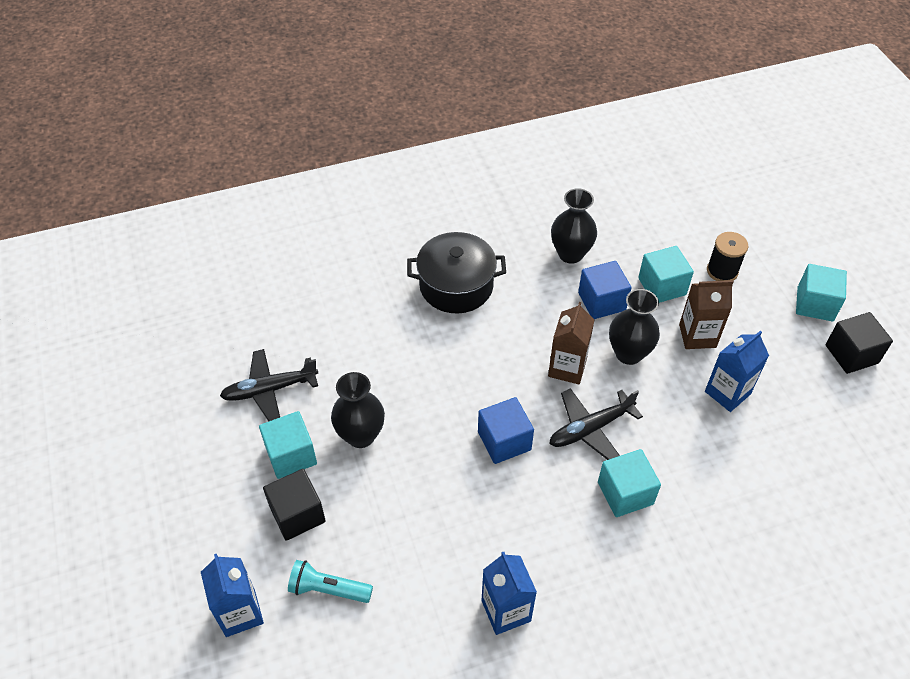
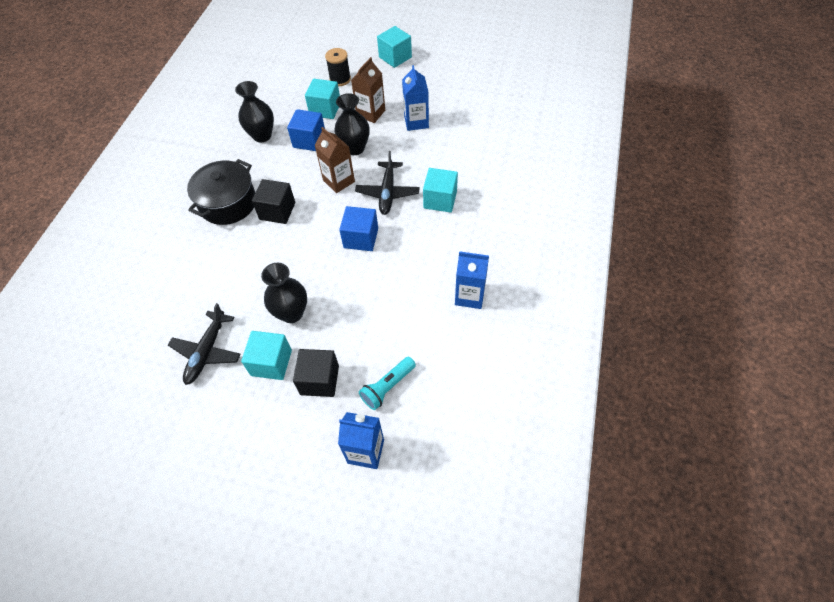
camera: 55 degrees left, 5 degrees up
black cube [825,312,893,374] -> black cube moved to [252,179,295,224]

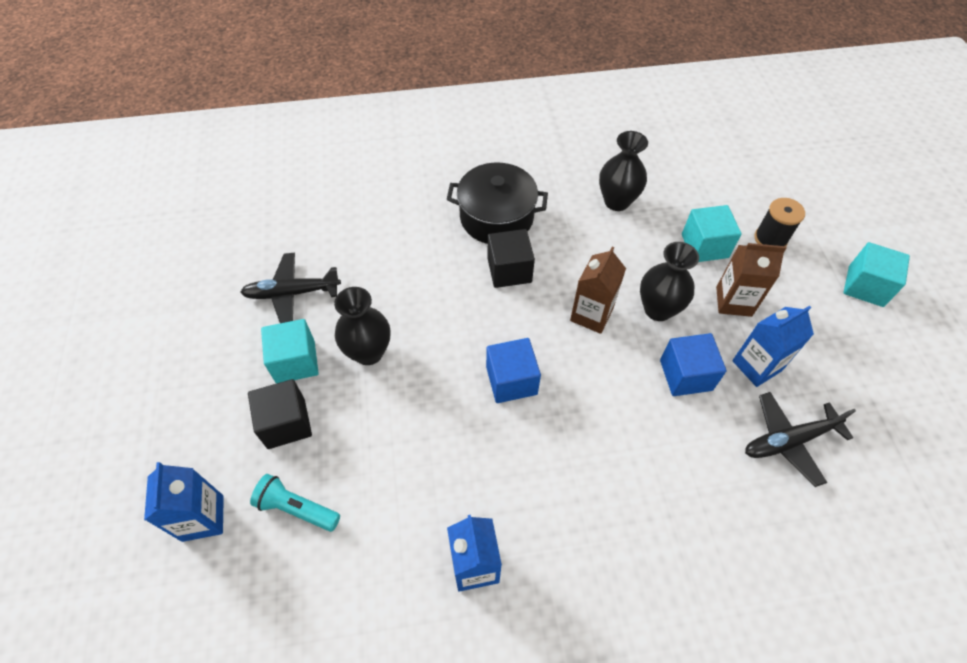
camera: 65 degrees right, 0 degrees up
blue cube [287,109,325,151] -> blue cube moved to [660,333,727,396]
black plane [355,151,420,215] -> black plane moved to [745,392,856,487]
turquoise cube [423,168,458,213] -> none

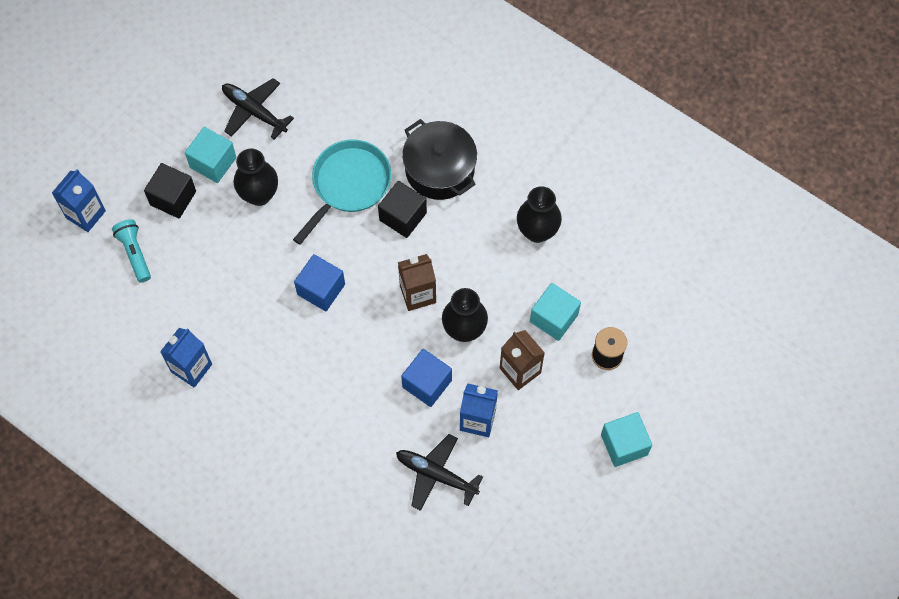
camera: 45 degrees right, 10 degrees up
none -> turquoise pan [293,140,391,245]

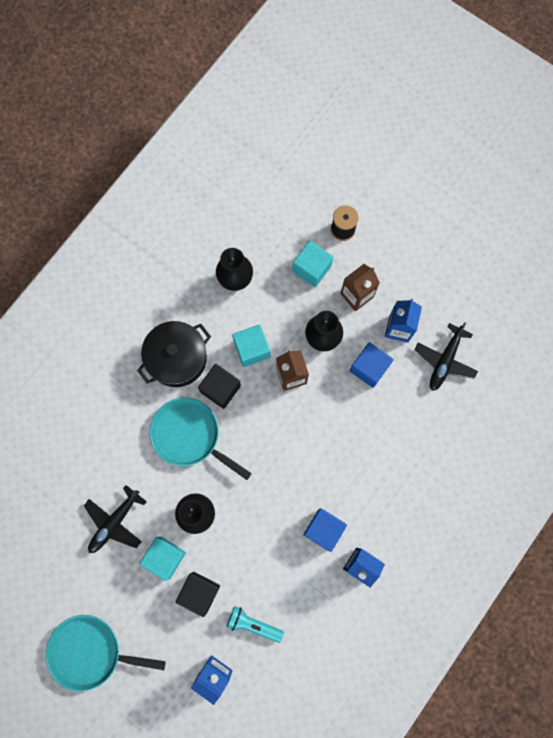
camera: 90 degrees left, 10 degrees up
turquoise flashlight [112,219,151,283] -> turquoise flashlight turned 45 degrees clockwise [227,606,284,643]
blue cube [294,254,345,311] -> blue cube moved to [304,508,347,552]
turquoise cube [601,412,652,467] -> turquoise cube moved to [232,324,270,367]
none -> turquoise pan [46,615,166,692]

